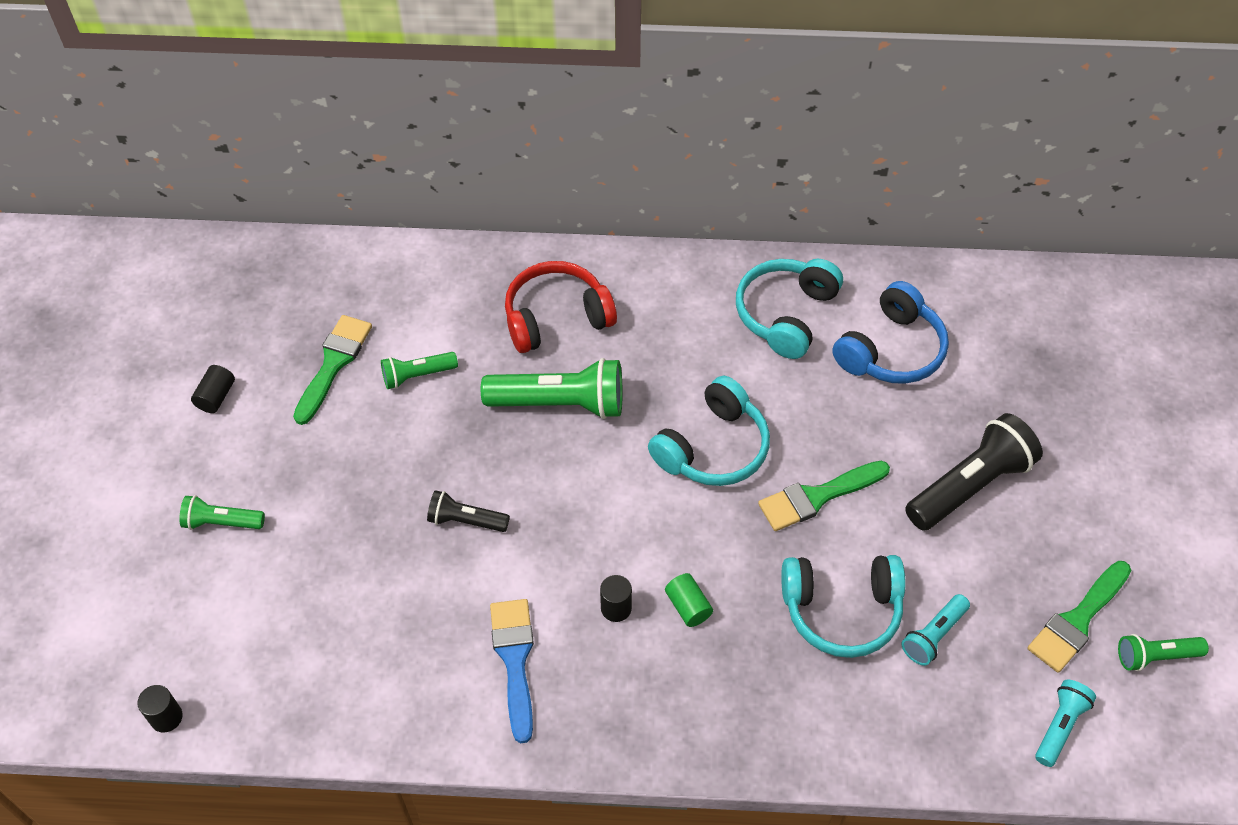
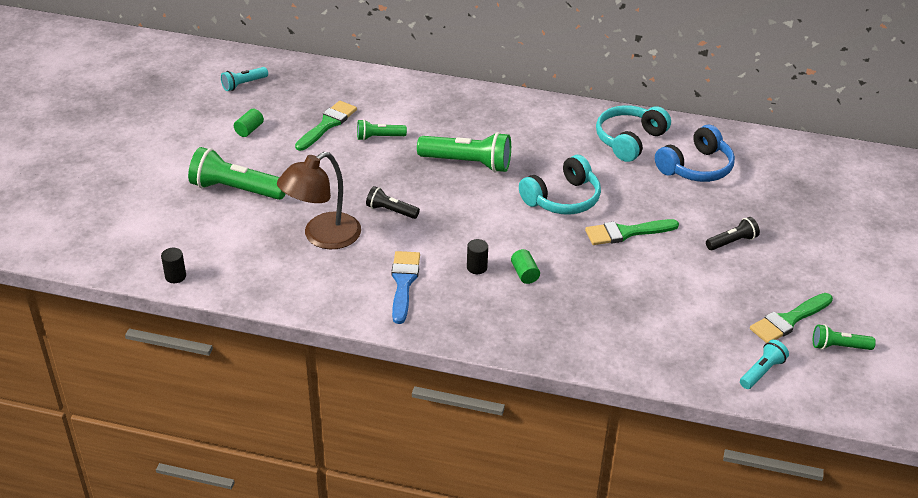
camera: 10 degrees right, 15 degrees down
green flashlight [179,495,265,530] -> green flashlight [188,147,286,200], size x1.84
black cylinder [191,365,235,413] -> green cylinder [234,109,264,137]
red headphones [505,261,617,353] -> none
turquoise headphones [781,555,905,658] -> none
turquoise flashlight [901,594,970,666] -> turquoise flashlight moved to [221,67,268,91]
black flashlight [905,413,1043,531] -> black flashlight [706,217,760,250], size x0.54
none -> brown lamp [277,152,361,249]

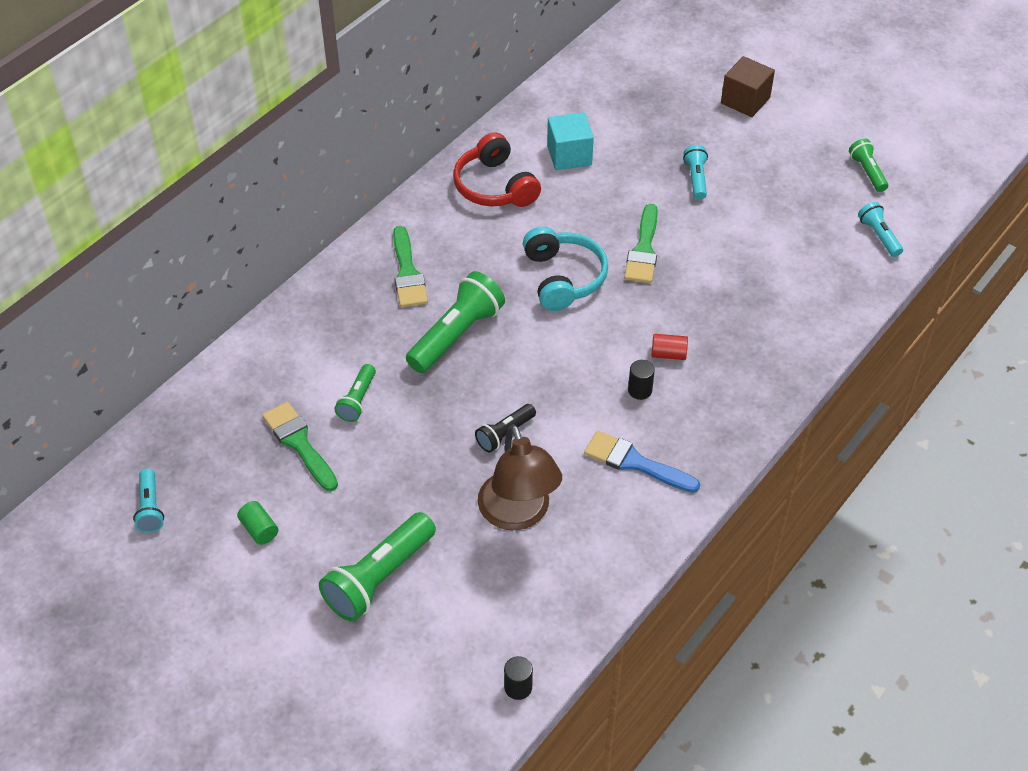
camera: 65 degrees left, 10 degrees up
green cylinder [511,249,540,284] -> red cylinder [652,334,688,360]
turquoise headphones [596,105,671,162] -> red headphones [453,132,541,207]
blue headphones [655,125,735,182] -> turquoise cube [547,112,594,170]
black flashlight [706,217,760,250] -> turquoise flashlight [683,145,708,200]
green brush [750,293,833,343] -> green brush moved to [393,226,428,307]
green flashlight [813,324,876,350] -> green flashlight turned 135 degrees clockwise [849,139,888,192]
none -> brown cube [721,56,775,117]

